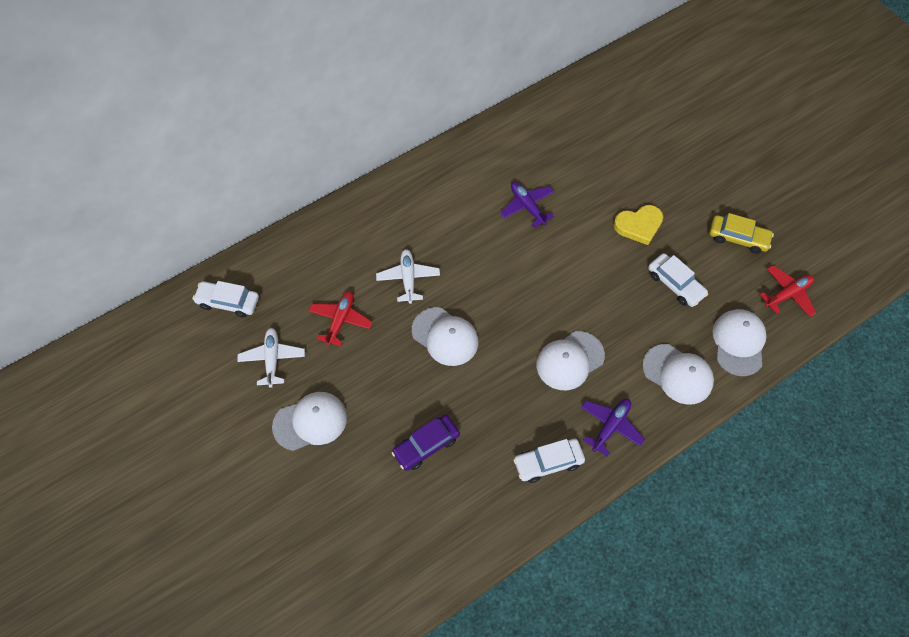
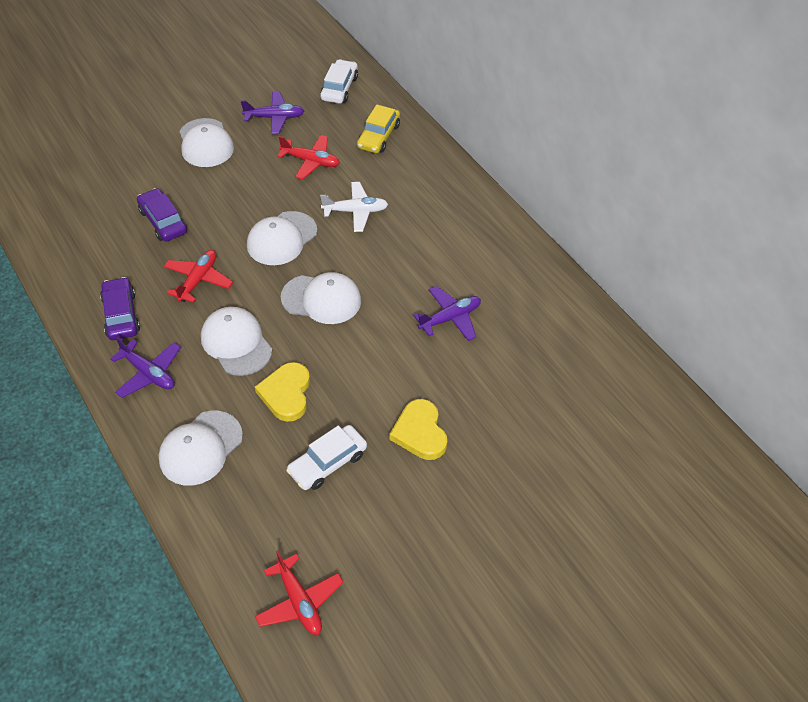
camera: 90 degrees right, 10 degrees down
white plane [237,328,305,388] -> purple plane [241,92,304,134]
white car [513,439,585,483] -> purple car [100,277,140,340]
yellow car [710,213,774,254] -> yellow car moved to [357,104,400,153]
white cap [712,309,767,376] -> white cap moved to [281,272,361,324]
none -> red plane [163,250,233,303]
none -> yellow heart [255,362,310,422]

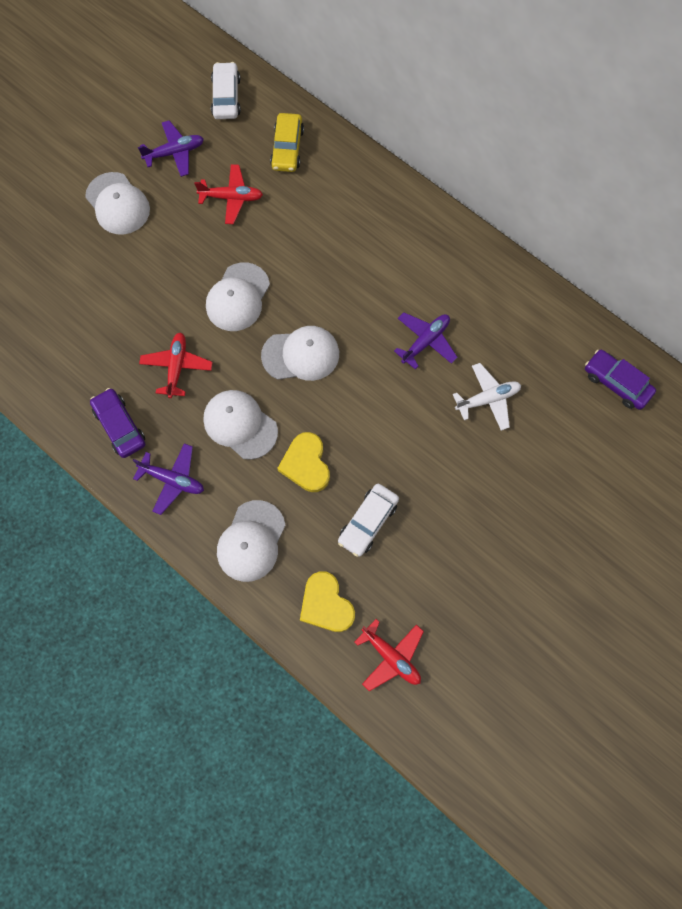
camera: 15 degrees left, 20 degrees up
purple car [137,188,187,242] -> purple car moved to [585,350,656,410]
white plane [320,182,388,232] -> white plane moved to [453,363,521,431]
yellow heart [389,399,447,460] -> yellow heart moved to [300,571,355,632]

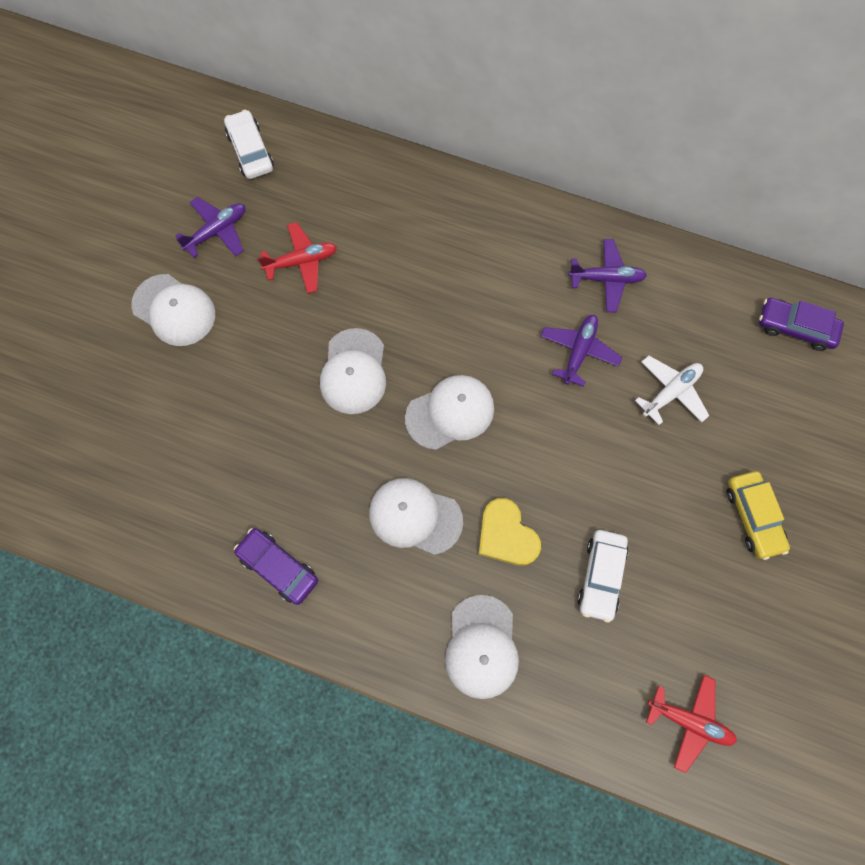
camera: 20 degrees left, 0 degrees up
purple plane [133,443,204,515] -> purple plane moved to [568,239,647,312]
red plane [139,332,213,398] -> none
yellow car [270,113,304,172] -> yellow car moved to [726,471,790,560]
yellow heart [300,571,355,632] -> none

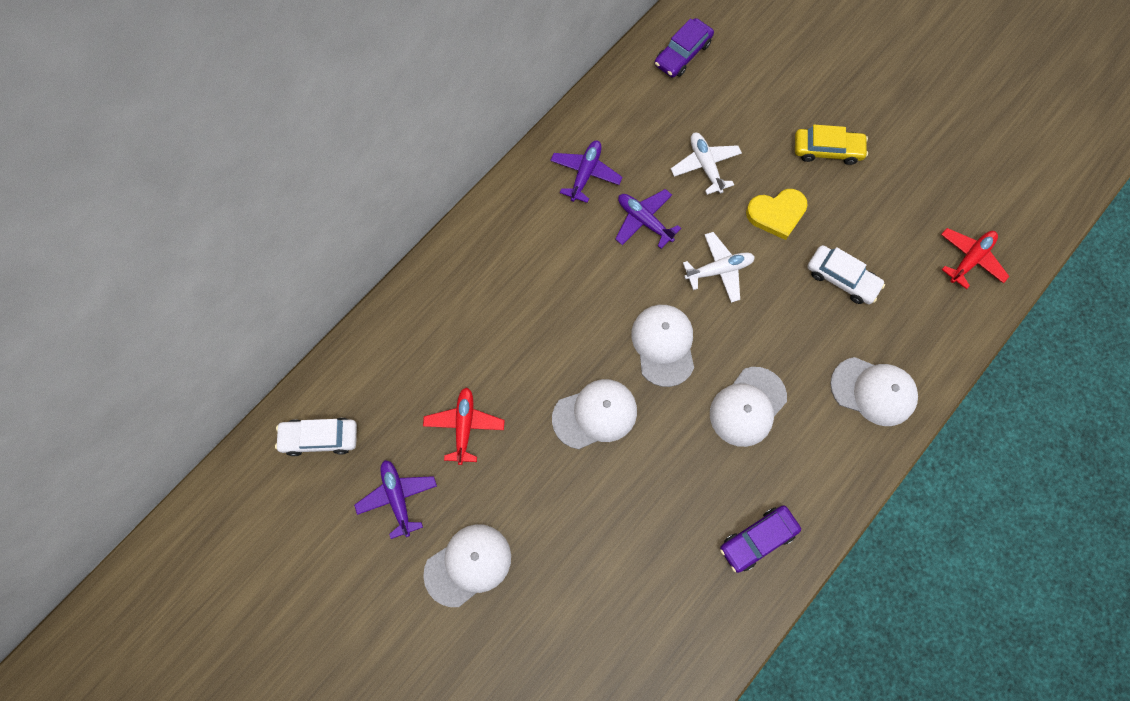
camera: 70 degrees left, 0 degrees up
white cap [320,328,386,414] -> white cap turned 45 degrees counterclockwise [552,379,637,449]
yellow heart [478,498,541,566] -> yellow heart moved to [746,189,808,240]
none -> white plane [683,232,755,303]

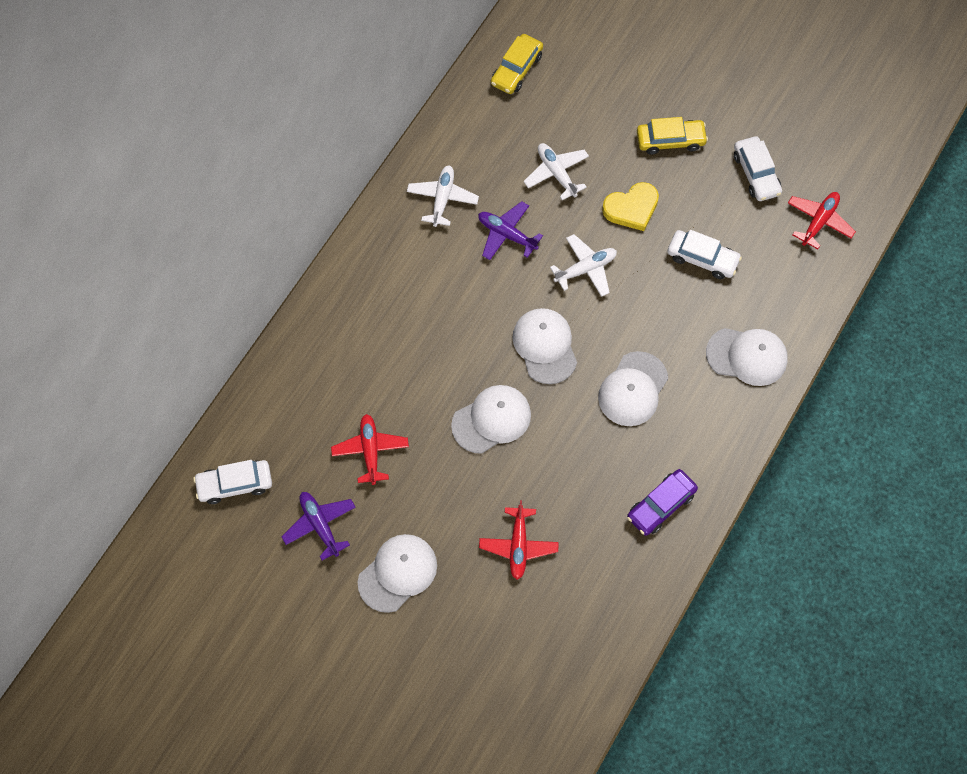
camera: 10 degrees left, 5 degrees down
purple plane [550,140,623,203] -> white plane [407,165,479,227]
purple car [655,18,714,78] -> yellow car [491,34,543,94]
none -> red plane [479,500,559,580]
none -> white car [734,136,782,201]

